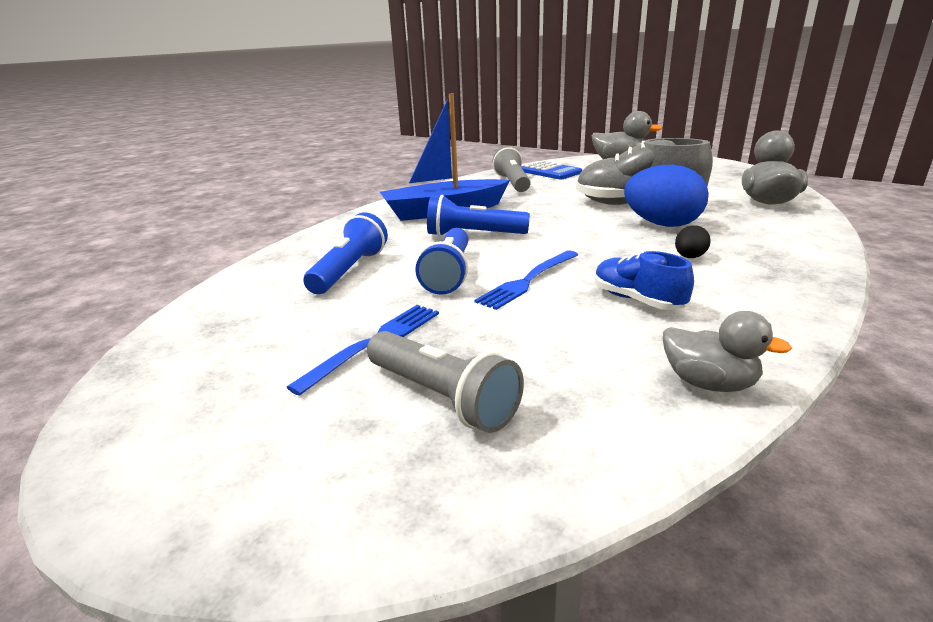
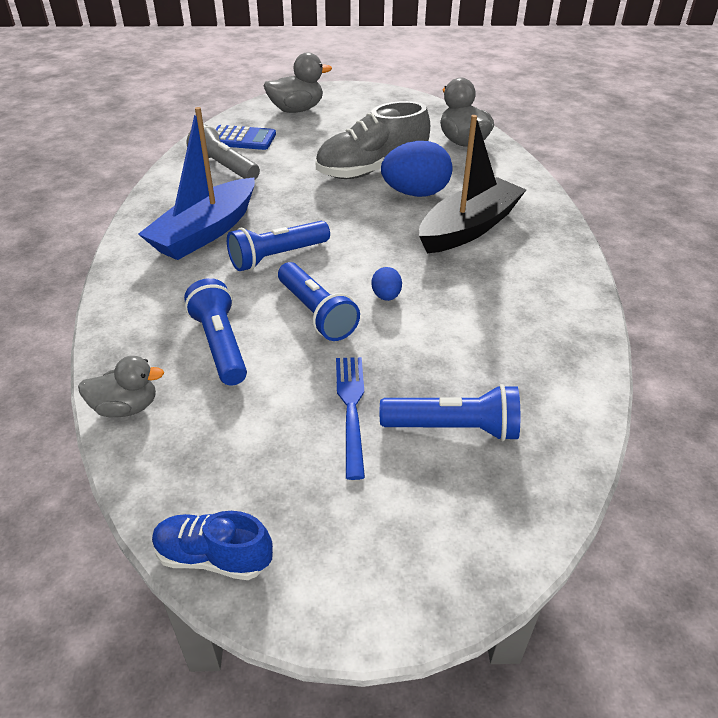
camera: 40 degrees left, 15 degrees up
grey flashlight [367,331,524,433] -> blue flashlight [380,384,520,441]
blue fork [474,251,578,310] -> blue egg [371,267,402,301]
blue shoe [595,251,694,310] -> blue shoe moved to [152,511,273,580]
grey duck [663,311,792,392] -> grey duck moved to [78,356,164,417]
black egg [675,225,711,258] -> black boat [419,115,526,253]

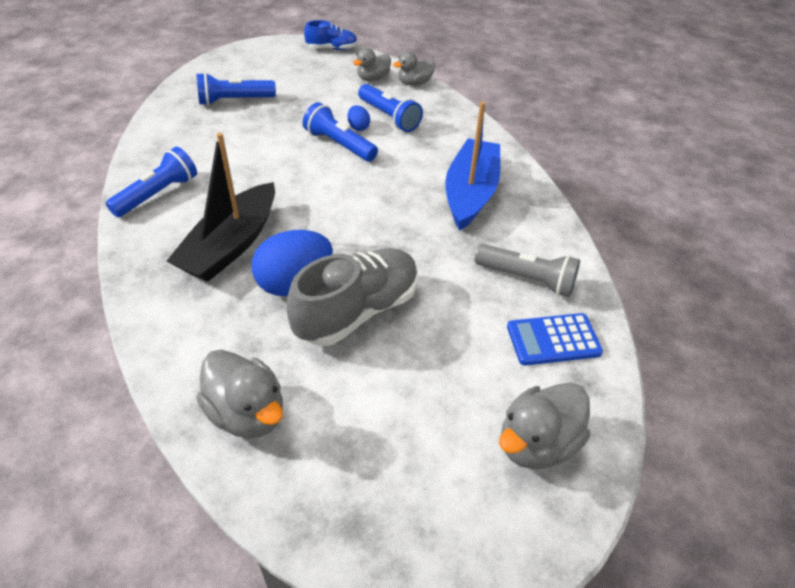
camera: 160 degrees right, 5 degrees up
blue flashlight [227,221,330,271] -> blue flashlight moved to [106,147,197,217]
blue fork [336,357,365,480] -> none
blue egg [371,267,402,301] -> blue egg moved to [348,105,370,131]
none -> grey duck [353,48,391,82]

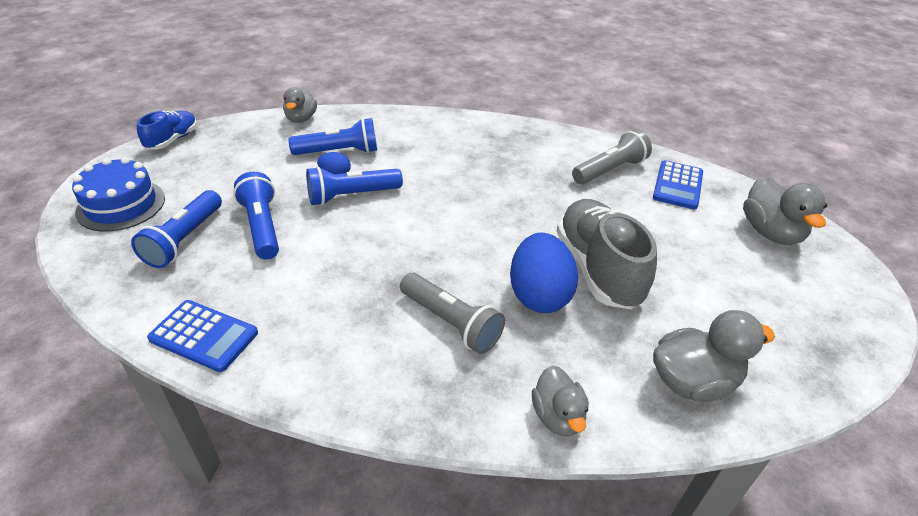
camera: 60 degrees left, 5 degrees down
blue flashlight [106,147,197,217] -> blue flashlight moved to [233,172,279,260]
black boat [166,133,275,282] -> grey flashlight [400,273,505,354]
grey duck [353,48,391,82] -> grey duck moved to [532,365,589,436]
blue boat [445,101,500,231] -> none
none -> blue cake [72,157,165,232]
none -> blue calculator [147,300,258,372]

